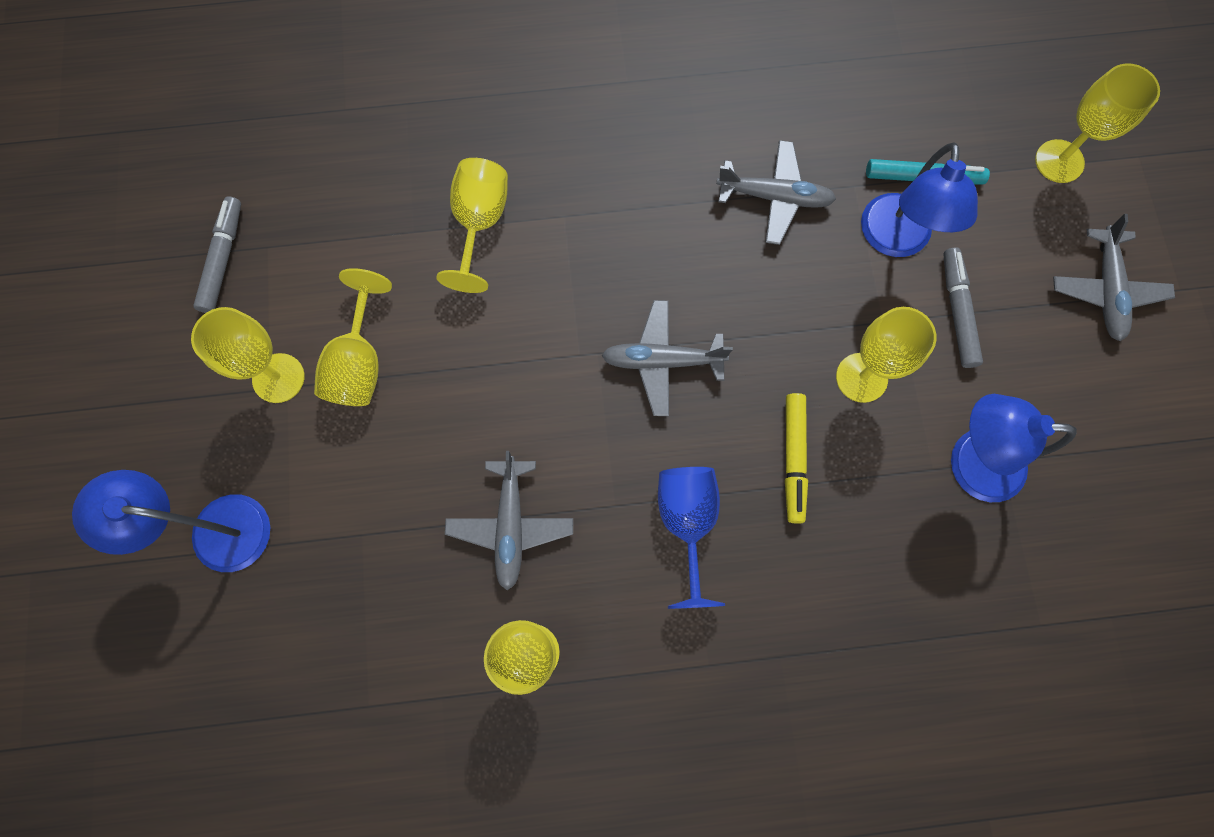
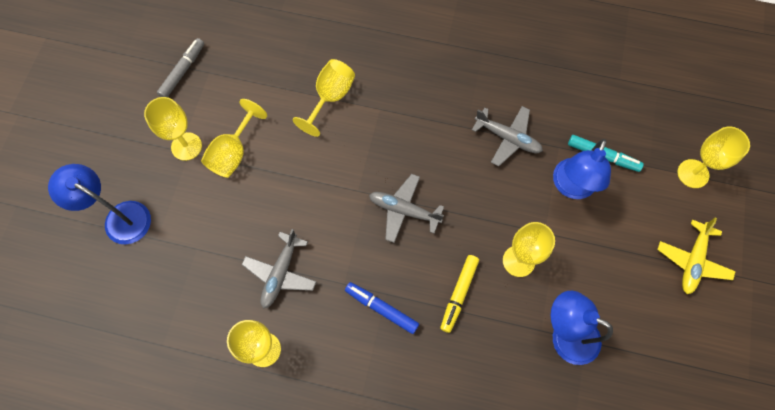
camera: 20 degrees right, 5 degrees down
blue goblet [658,467,725,609] -> blue marker [345,282,419,334]
grey marker [943,247,983,368] -> none
grey plane [1053,214,1175,341] -> yellow plane [657,218,736,294]

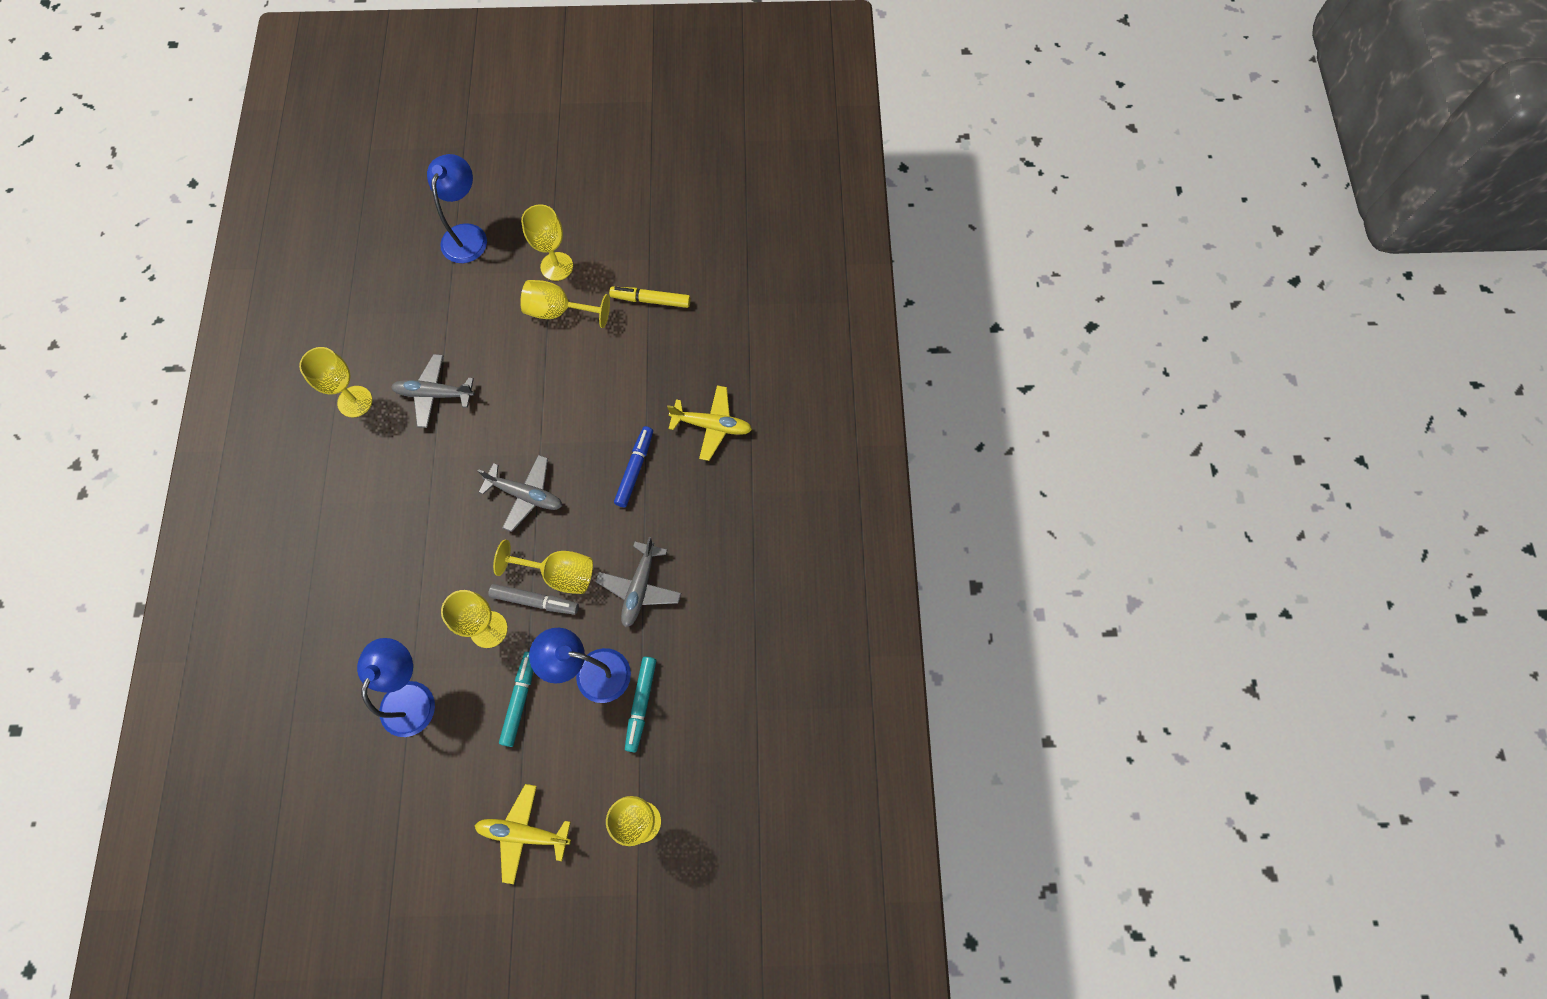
camera: 75 degrees right, 0 degrees up
grey marker [157,38,204,97] -> grey marker moved to [488,584,579,615]
yellow goblet [293,59,355,137] -> yellow goblet moved to [493,540,593,594]
blue marker [345,282,419,334] -> blue marker moved to [614,426,653,507]
grey plane [369,174,444,243] -> grey plane turned 105 degrees clockwise [478,455,562,532]
yellow marker [440,255,479,333] -> yellow marker moved to [609,287,691,308]
none -> turquoise marker [499,652,533,747]
none -> yellow plane [667,385,752,461]

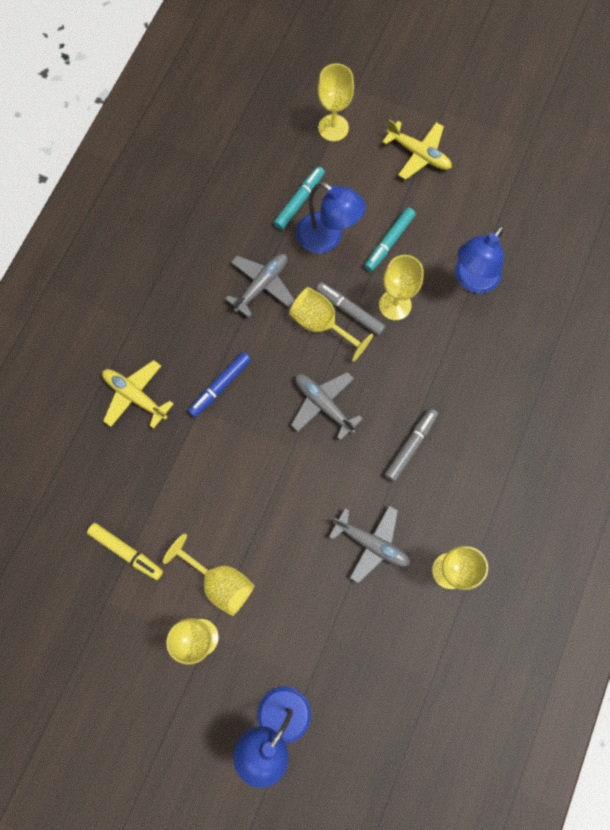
camera: 155 degrees left, 5 degrees up
none -> grey marker [384,409,438,482]

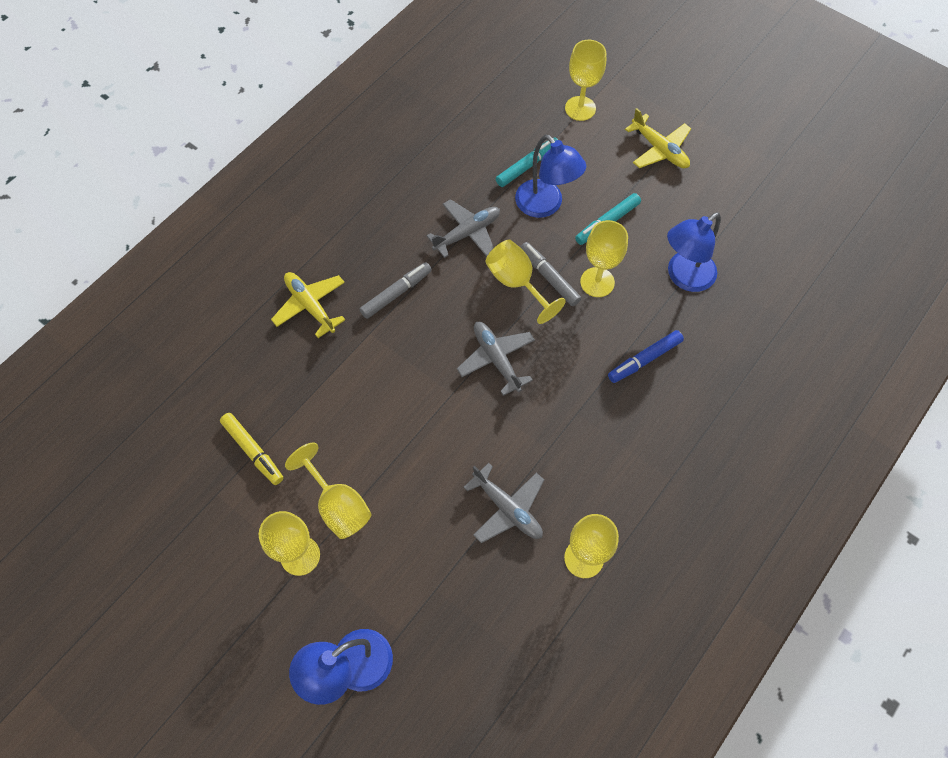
camera: 15 degrees right, 10 degrees down
blue marker [188,352,251,417] -> blue marker moved to [608,330,684,383]
grey marker [384,409,438,482] -> grey marker moved to [360,262,432,319]

